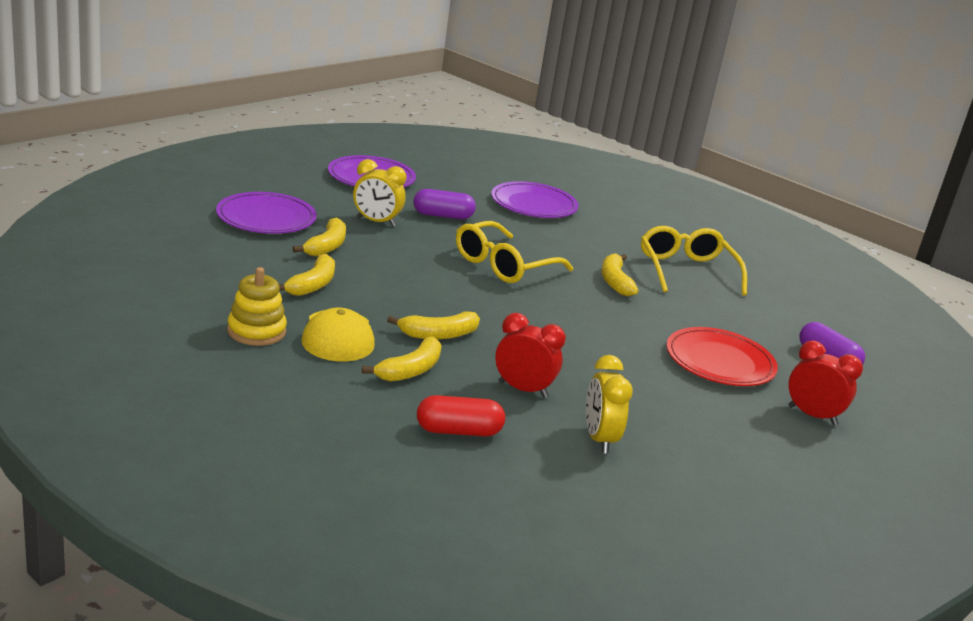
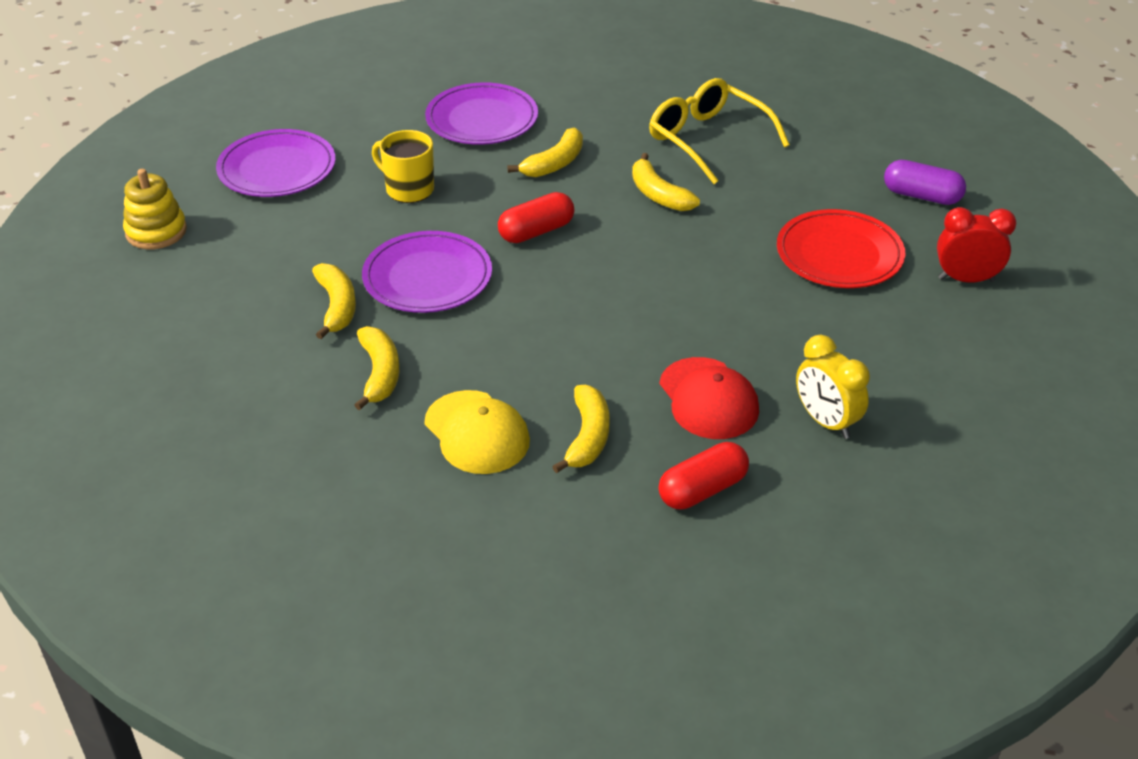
camera: 25 degrees left, 15 degrees up
purple plate [216,192,317,234] -> purple plate moved to [362,231,492,313]
yellow stacking toy [227,267,287,346] -> yellow stacking toy moved to [123,169,187,249]
yellow clock [353,159,406,227] -> none
yellow banana [387,312,480,340] -> yellow banana moved to [507,127,583,177]
purple capsule [413,189,476,219] -> yellow mug [372,130,434,203]
yellow glasses [456,221,573,283] -> red capsule [498,192,575,243]
red clock [495,313,566,398] -> red cap [659,357,759,439]

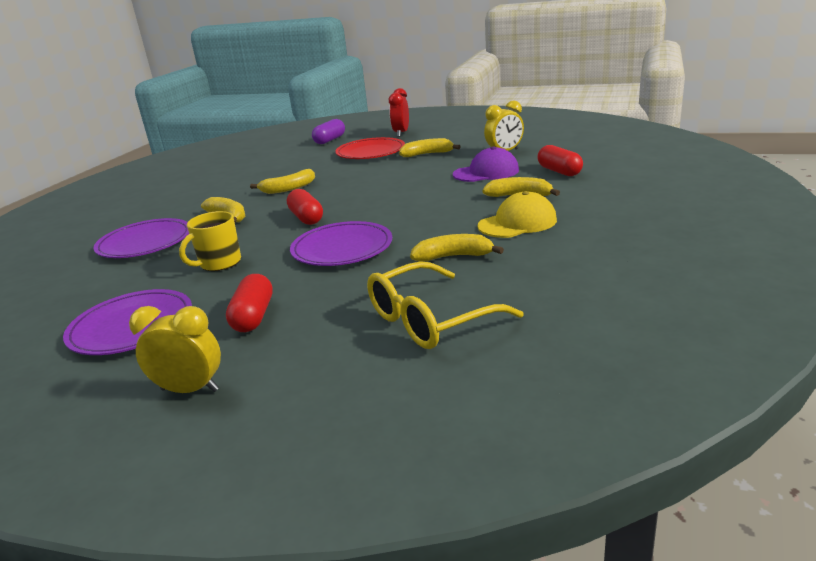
camera: 80 degrees left, 15 degrees down
yellow stacking toy [123,169,187,249] -> yellow clock [129,306,221,393]
yellow banana [312,263,356,339] -> yellow banana moved to [399,138,461,157]
yellow glasses [649,78,790,184] -> yellow glasses moved to [367,261,524,349]
red cap [659,357,759,439] -> purple cap [453,147,519,182]
none -> red capsule [226,274,273,332]

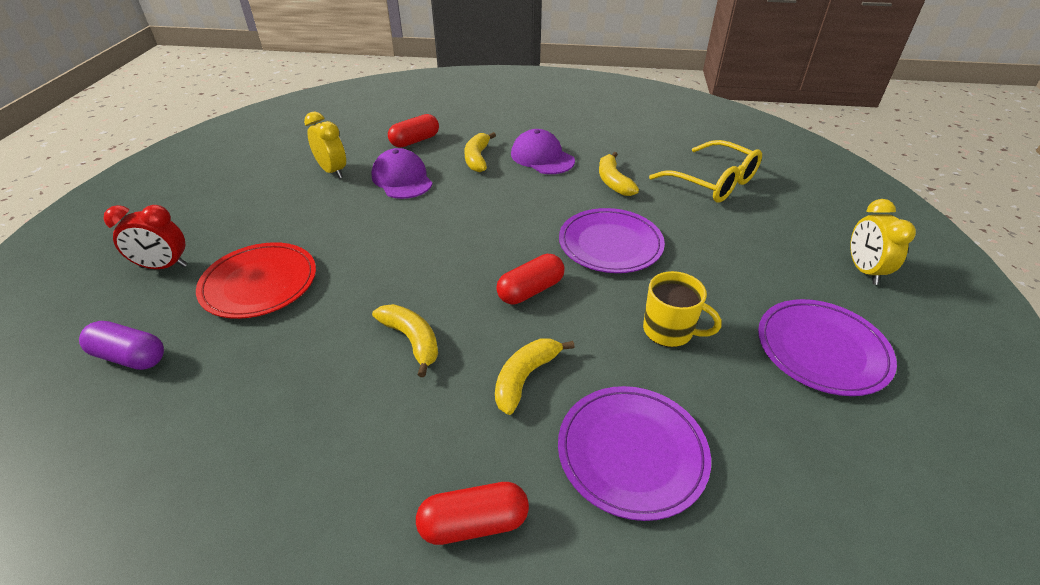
camera: 105 degrees left, 15 degrees up
red capsule [226,274,273,332] -> red capsule moved to [416,482,529,545]
yellow banana [399,138,461,157] -> none
yellow cap [478,191,557,238] -> purple cap [511,129,575,174]

